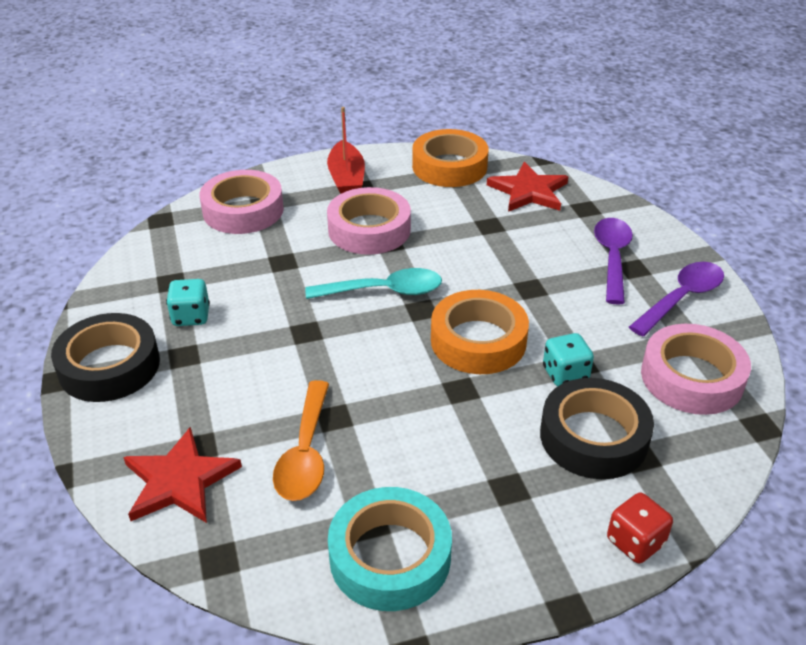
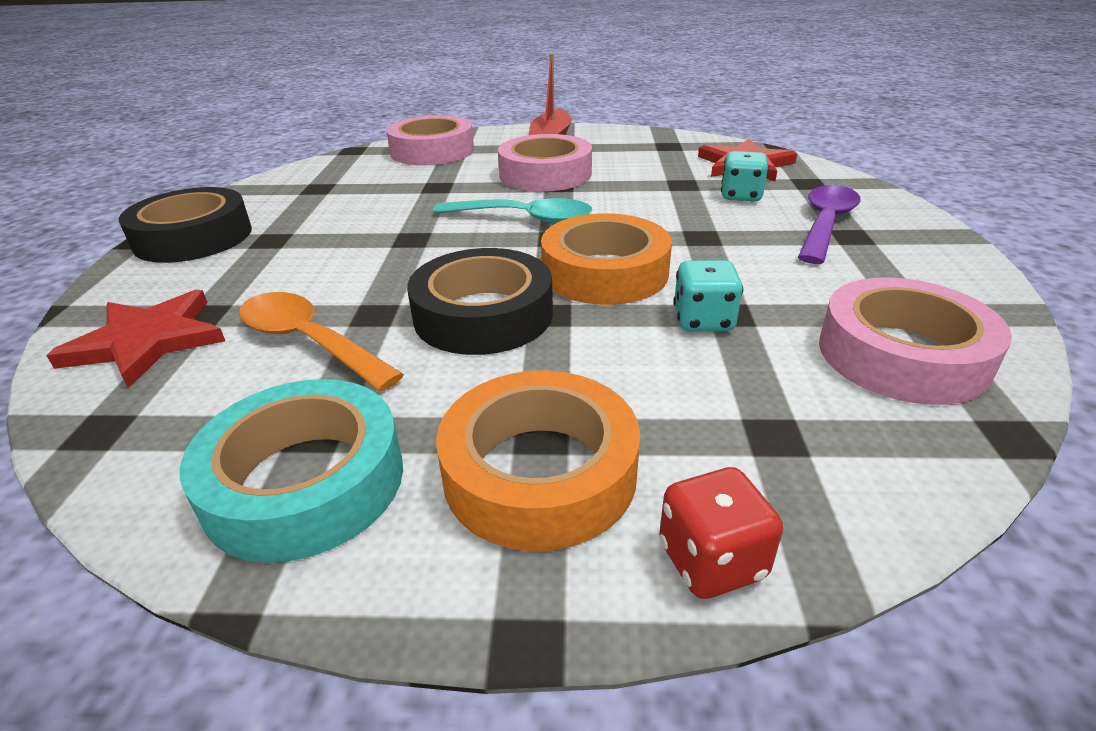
camera: 20 degrees right, 5 degrees down
turquoise dice [166,279,210,326] -> turquoise dice moved to [721,151,769,202]
orange spoon [273,380,329,501] -> orange spoon turned 105 degrees clockwise [239,292,404,391]
orange tape [412,129,489,187] -> orange tape moved to [436,370,640,551]
black tape [540,378,654,479] -> black tape moved to [407,248,553,355]
purple spoon [629,262,724,336] -> none

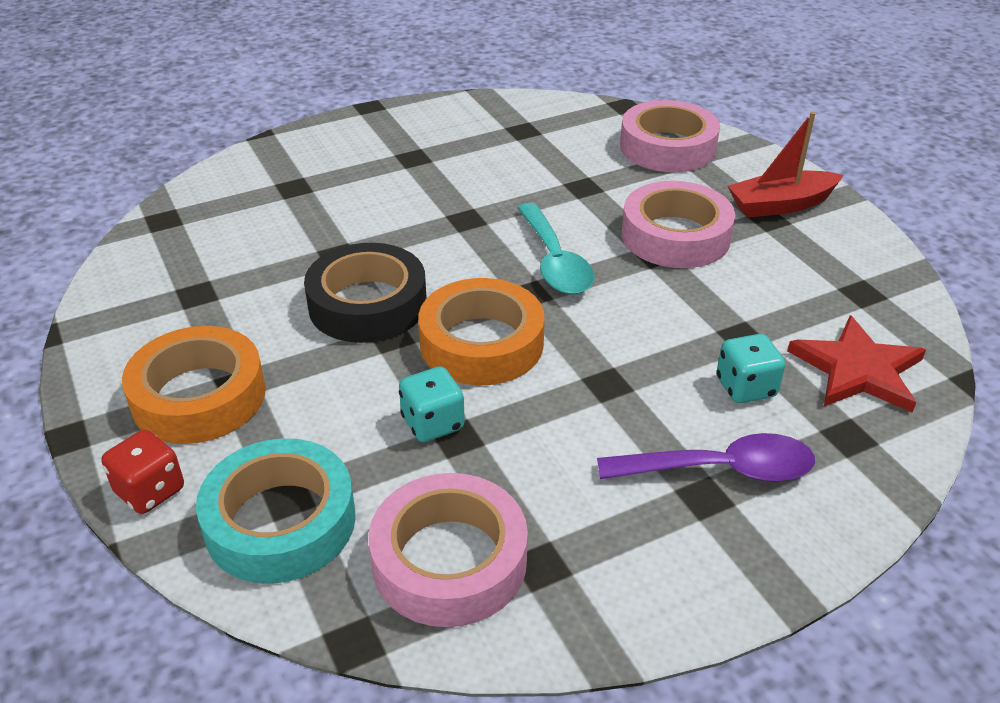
camera: 60 degrees right, 5 degrees up
red star [46,289,225,388] -> none
black tape [119,187,252,263] -> none
turquoise tape [180,379,403,563] -> turquoise tape moved to [196,438,356,584]
orange spoon [239,292,404,391] -> none

